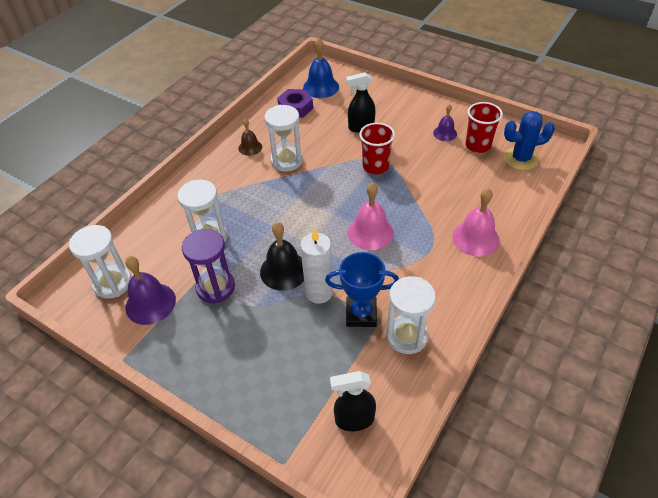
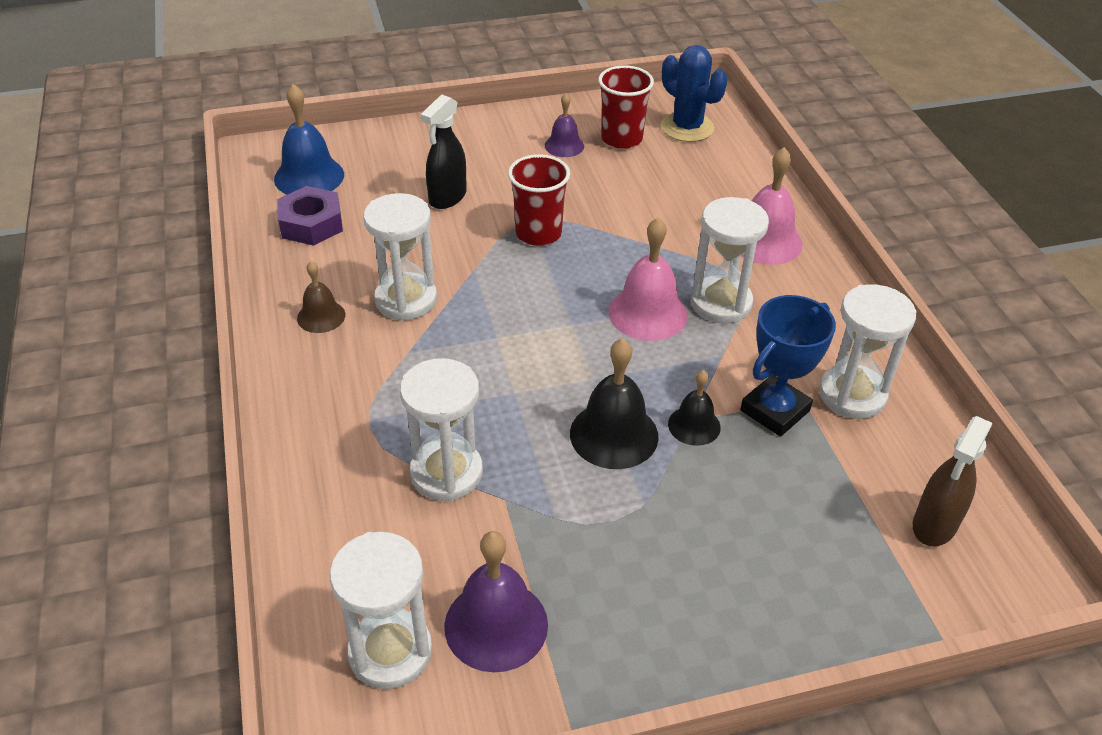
camera: 50 degrees left, 5 degrees down
purple hourglass [182,229,235,303] -> none
white candle [301,228,333,304] -> black bell [668,370,721,446]
black spray bottle [330,371,376,431] -> brown spray bottle [913,416,993,546]
blue cactus [504,111,555,170] -> blue cactus turned 75 degrees counterclockwise [661,45,728,142]
none -> white hourglass [690,197,769,323]

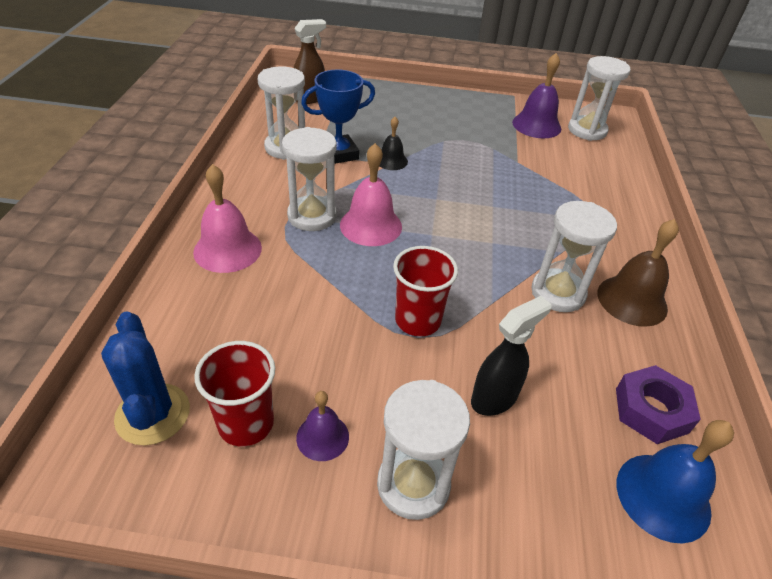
camera: 160 degrees left, 0 degrees up
brown bell [297,261,345,333] -> brown bell [597,219,679,327], size x1.67
white hourglass [400,358,483,501] -> white hourglass moved to [377,380,470,520]
black bell [570,338,659,469] -> none

